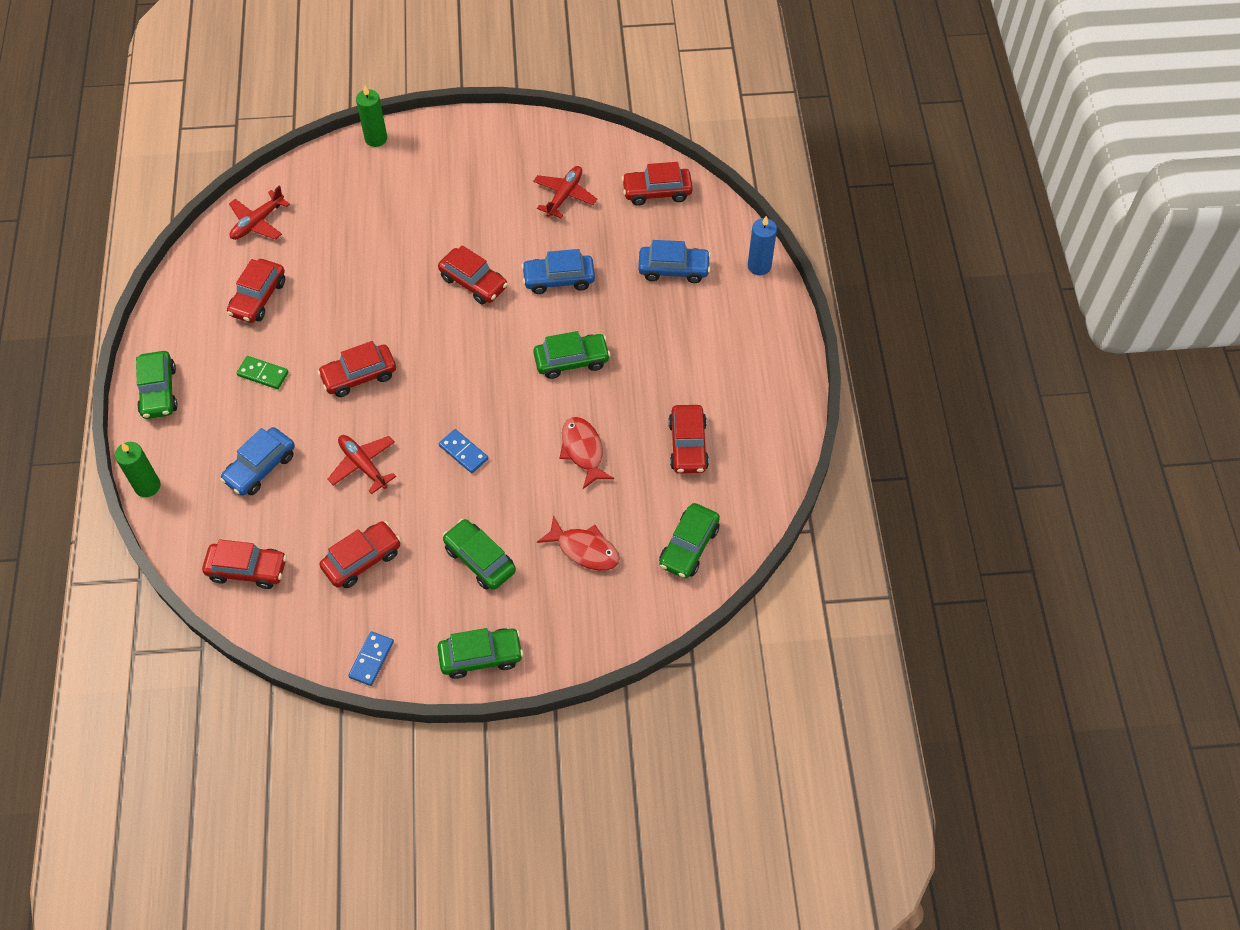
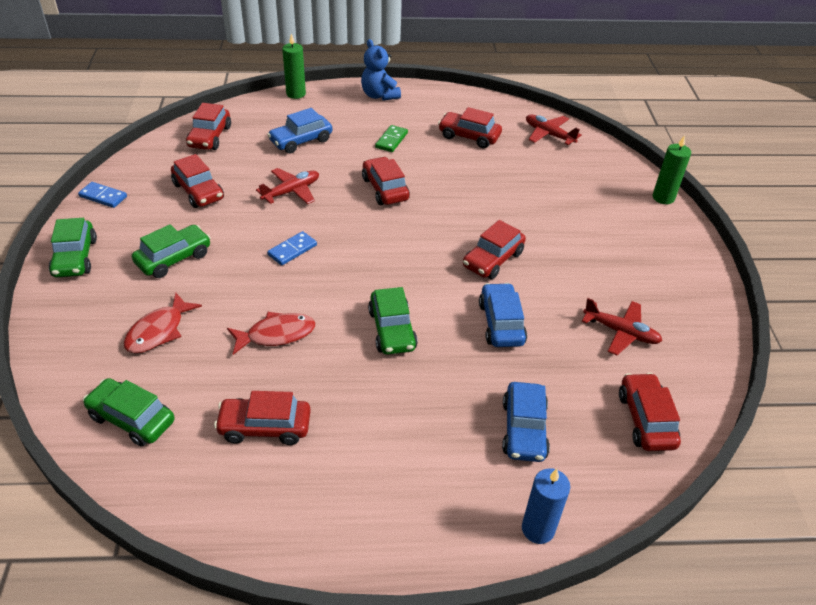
camera: 90 degrees right, 15 degrees down
green car [136,351,178,419] -> blue teddy bear [361,39,401,101]
blue car [220,427,295,496] -> blue car turned 75 degrees counterclockwise [267,108,332,154]

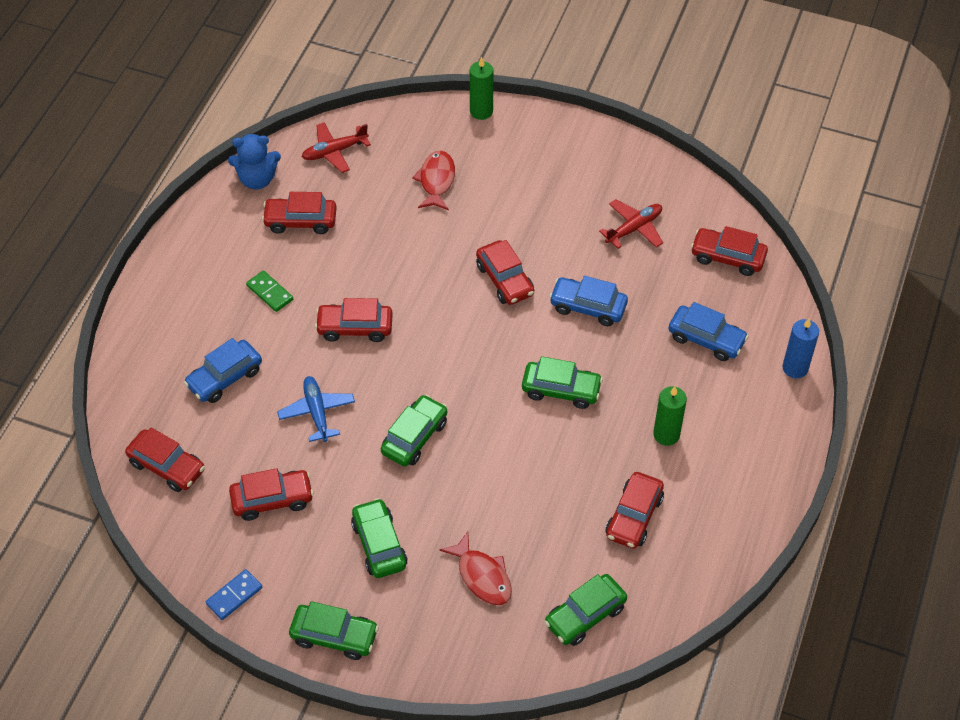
camera: 65 degrees left, 10 degrees up
red fish [227,312,315,355] -> red fish moved to [412,150,455,210]
red plane [256,168,319,204] -> blue plane [277,376,355,442]
blue car [267,108,332,154] -> blue car turned 60 degrees clockwise [184,338,262,403]
blue domino [267,231,317,265] -> green car [381,394,447,466]
green candle [282,33,306,99] -> green candle moved to [653,386,687,446]
blue teddy bear [361,39,401,101] -> blue teddy bear moved to [228,134,281,190]
red car [438,107,502,148] -> red car turned 45 degrees clockwise [262,192,337,234]

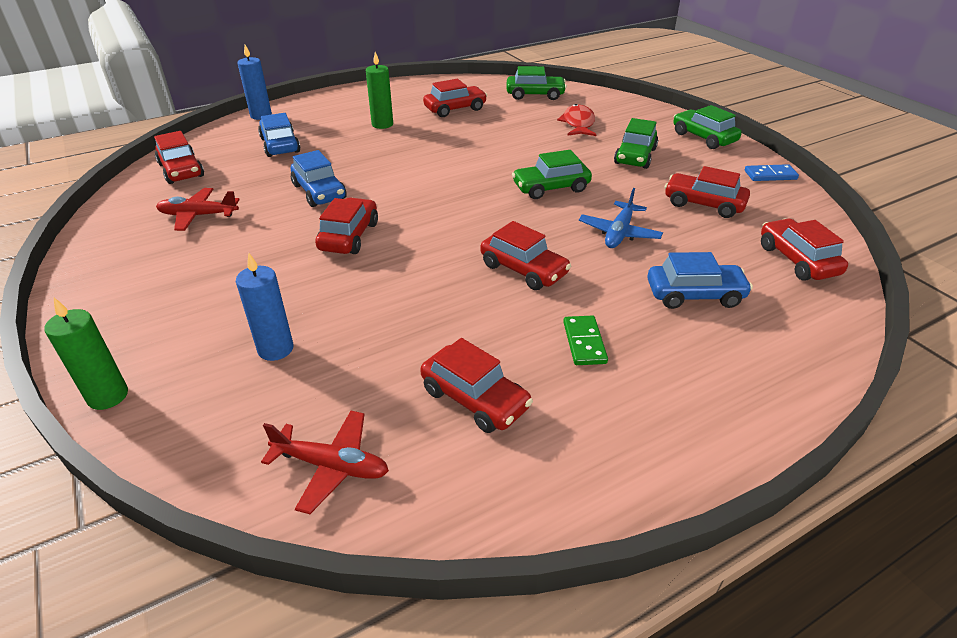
camera: 140 degrees left, 15 degrees down
blue teddy bear [228,134,281,190] -> none
red fish [412,150,455,210] -> blue candle [236,253,293,361]
green car [522,356,603,409] -> none

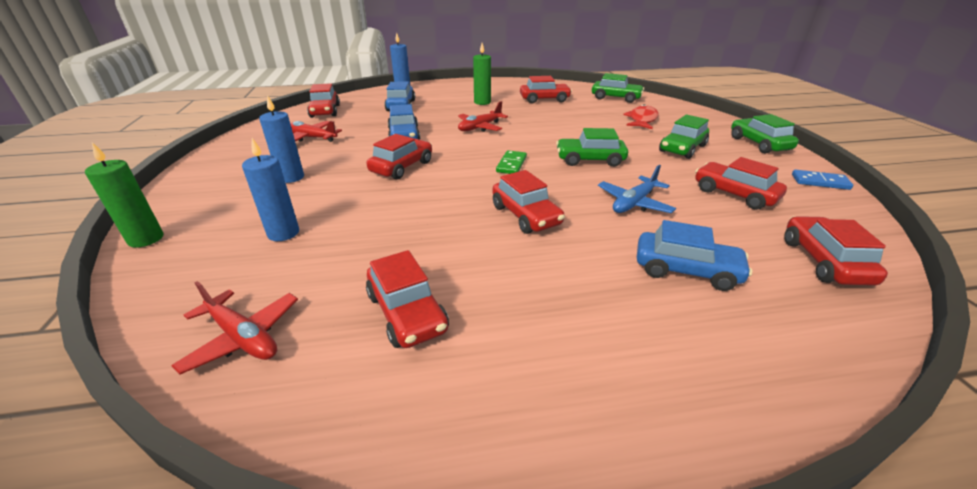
camera: 20 degrees right, 5 degrees down
green domino [563,316,608,365] -> green domino moved to [496,150,527,174]
none -> blue candle [259,95,304,183]
none -> red plane [458,101,508,132]

